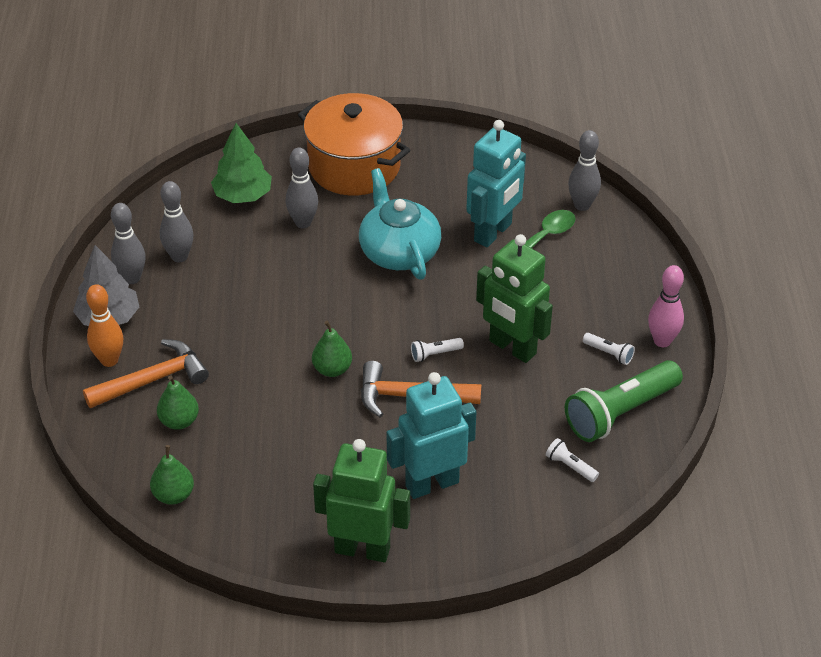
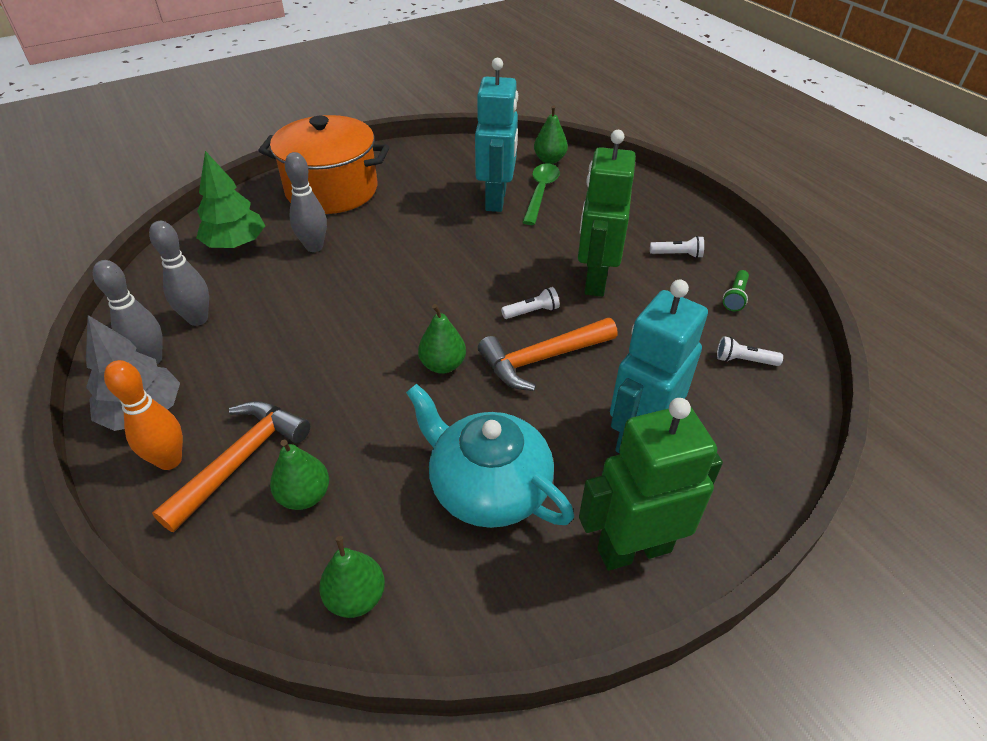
camera: 30 degrees left, 0 degrees up
turquoise teapot [359,168,441,279] -> turquoise teapot moved to [406,384,574,528]
white flashlight [411,338,464,362] -> white flashlight turned 150 degrees counterclockwise [501,287,560,319]
green robot [476,234,553,363] -> green robot turned 90 degrees clockwise [578,130,636,297]
green flashlight [565,360,683,442] -> green flashlight [723,270,749,311], size x0.42
grey bowling pin [568,130,601,211] -> green pear [534,105,568,164]
pink bowling pin [648,265,684,347] -> none

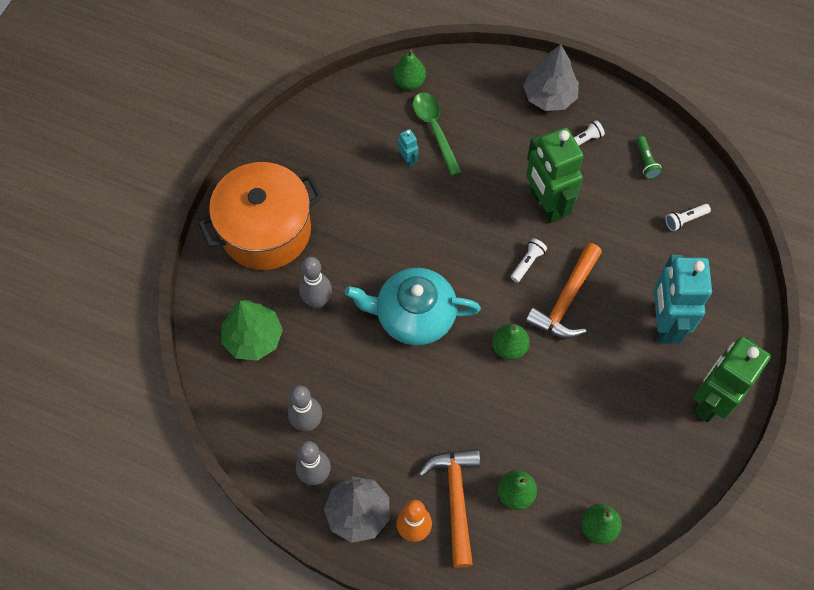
camera: 35 degrees left, 20 degrees up
turquoise teapot [406,384,574,528] -> turquoise teapot moved to [345,268,481,345]
turquoise robot [475,58,518,212] -> turquoise robot [398,129,418,167], size x0.41
none -> grey tree [523,44,579,111]

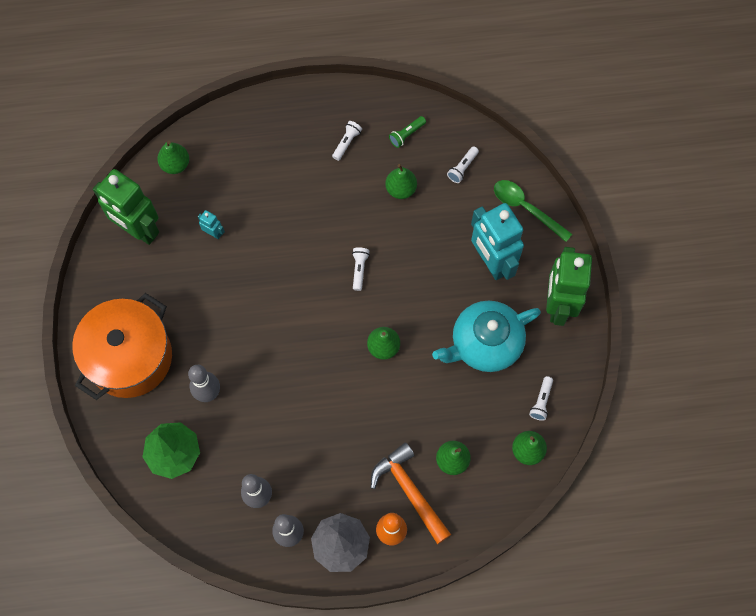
camera: 30 degrees left, 5 degrees up
turquoise teapot [345,268,481,345] -> turquoise teapot moved to [432,300,541,372]
green spoon [413,93,462,176] -> green spoon moved to [494,180,572,242]
grey tree [523,44,579,111] -> none
orange hammer [525,243,602,339] -> none
green robot [526,127,584,223] -> green robot moved to [93,169,159,245]
green flashlight [636,136,662,179] -> green flashlight turned 90 degrees clockwise [389,116,426,148]
none -> green pear [385,164,417,199]
none -> white flashlight [529,376,553,421]

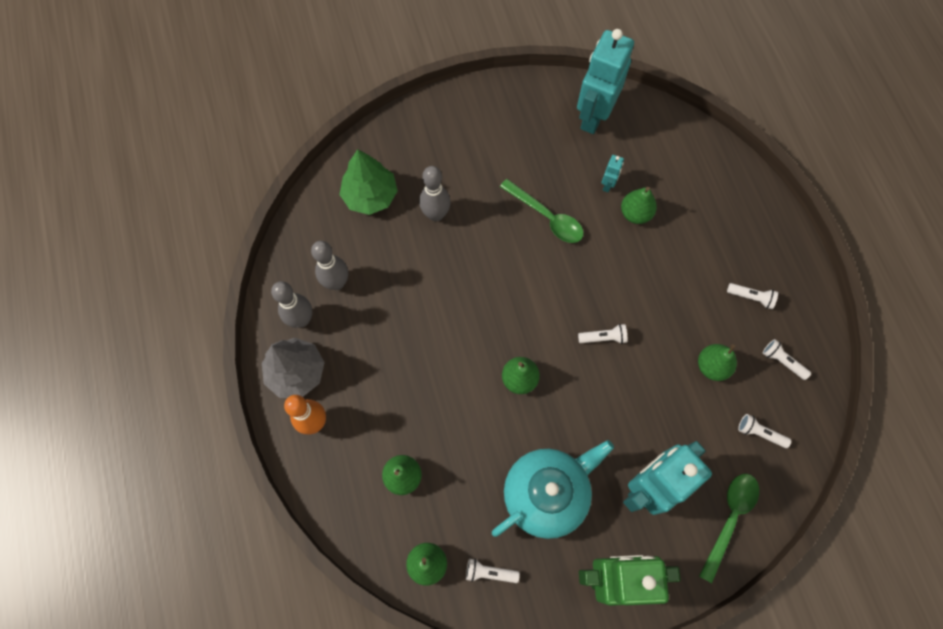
camera: 80 degrees right, 0 degrees up
orange pot [72,293,172,400] -> none
green robot [93,169,159,245] -> turquoise robot [577,29,634,134]
green pear [157,141,189,174] -> green pear moved to [621,187,657,224]
orange hammer [371,442,451,544] -> none
green flashlight [389,116,426,148] -> white flashlight [763,339,811,380]
turquoise teapot [432,300,541,372] -> turquoise teapot turned 90 degrees clockwise [492,440,614,539]
none -> green spoon [500,179,584,243]

